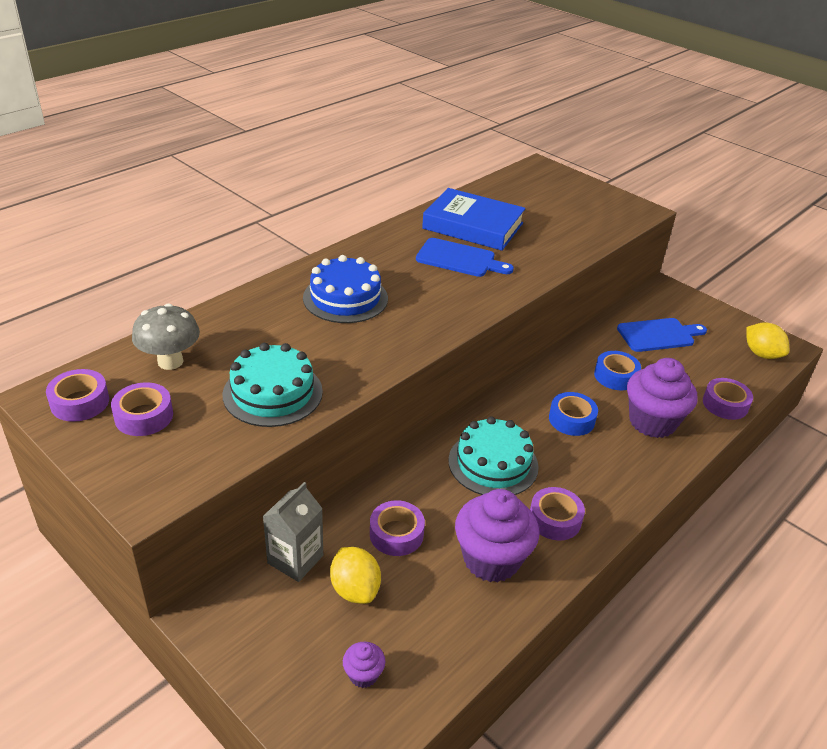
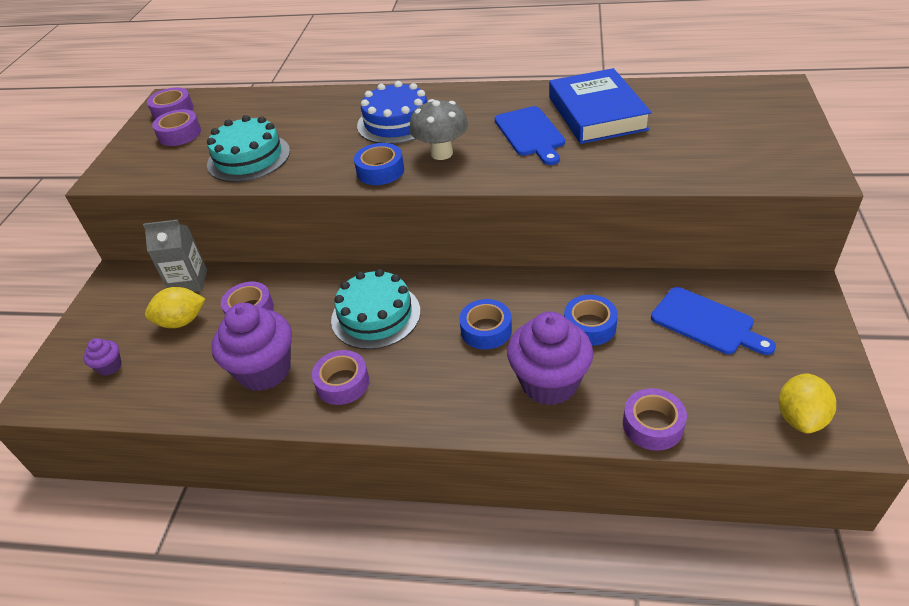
camera: 60 degrees right, 5 degrees up
grey mushroom [132,303,200,370] -> grey mushroom moved to [409,99,468,160]
yellow lemon [330,547,381,604] -> yellow lemon turned 45 degrees clockwise [145,287,205,328]
none -> blue tape [354,143,404,185]

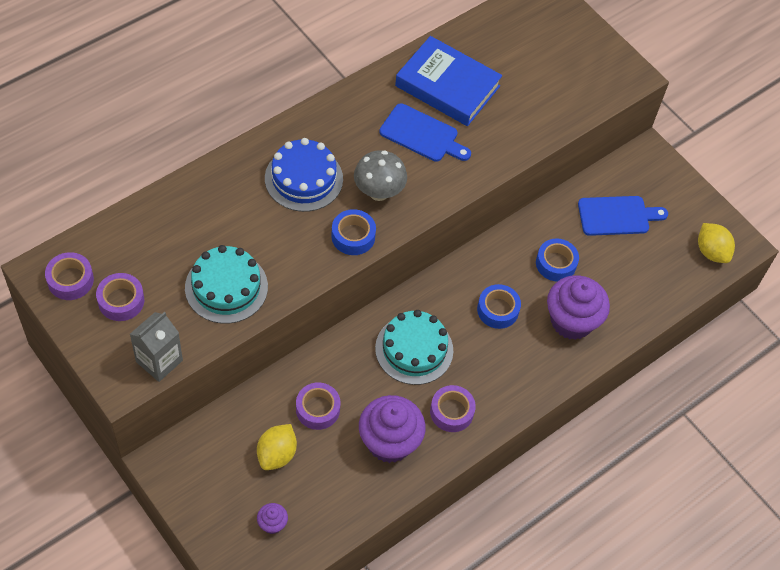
camera: 55 degrees left, 15 degrees up
grey carton [143,220,207,292] -> grey carton moved to [130,312,183,382]
purple tape [623,388,687,451] -> none

